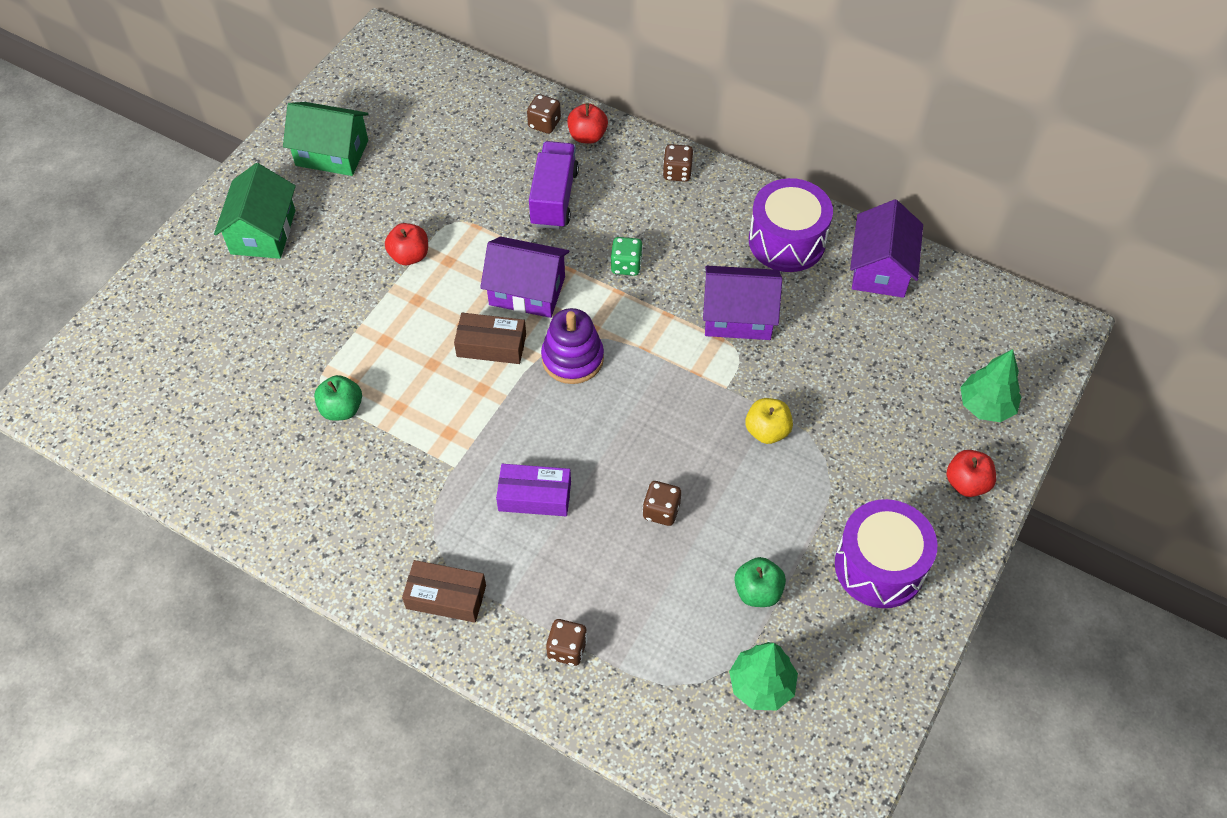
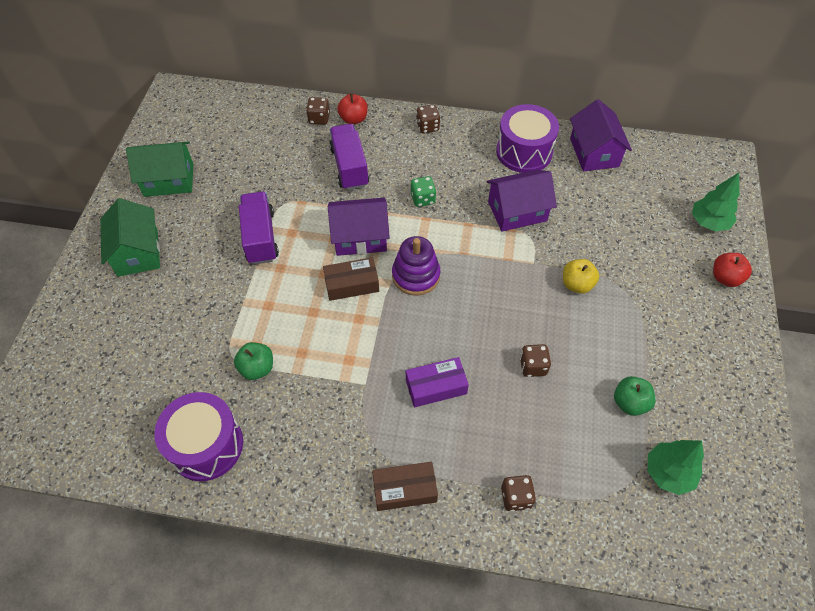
camera: 20 degrees left, 0 degrees up
red apple [385,223,428,265] -> purple truck [239,191,279,265]
purple drum [835,499,937,608] -> purple drum moved to [154,392,243,481]

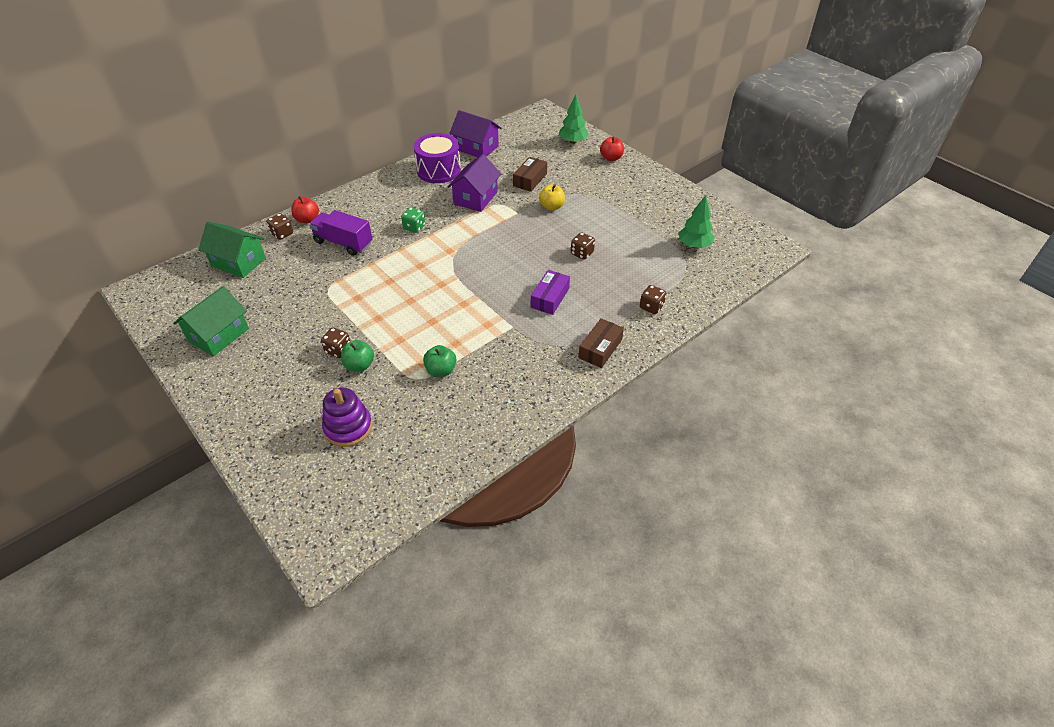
camera: 50 degrees left, 10 degrees down
green house [100,198,160,277] -> green house moved to [198,222,266,278]
purple drum [154,392,243,481] -> none
purple truck [239,191,279,265] -> none
brown box [323,257,379,301] -> brown box moved to [513,157,547,192]
purple house [328,198,390,256] -> none
purple stacking toy [392,236,440,295] -> purple stacking toy moved to [322,388,372,447]
brown dice [416,105,440,134] -> brown dice moved to [321,328,350,358]
green apple [614,376,656,416] -> green apple moved to [341,340,374,372]

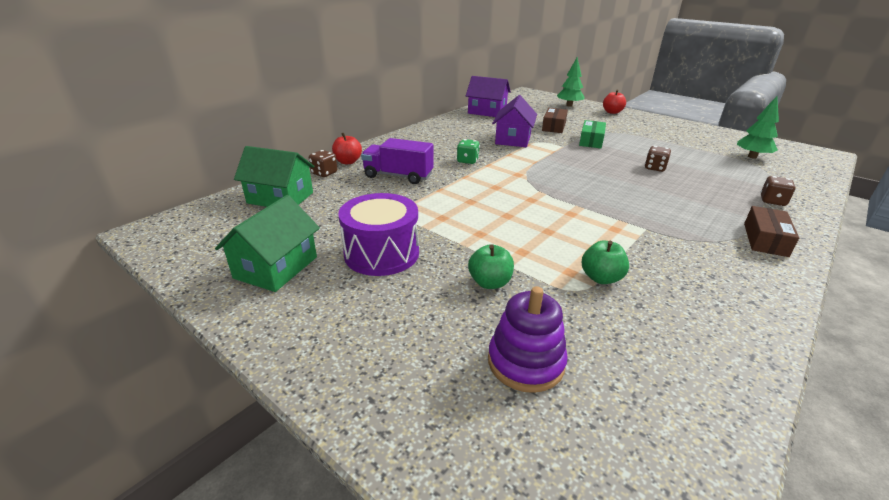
camera: 10 degrees left, 15 degrees down
brown dice [321,328,350,358] -> none
purple drum [414,133,461,183] -> purple drum moved to [338,193,419,276]
purple box [531,270,570,315] -> none
yellow apple [539,184,565,211] -> green box [579,120,606,148]

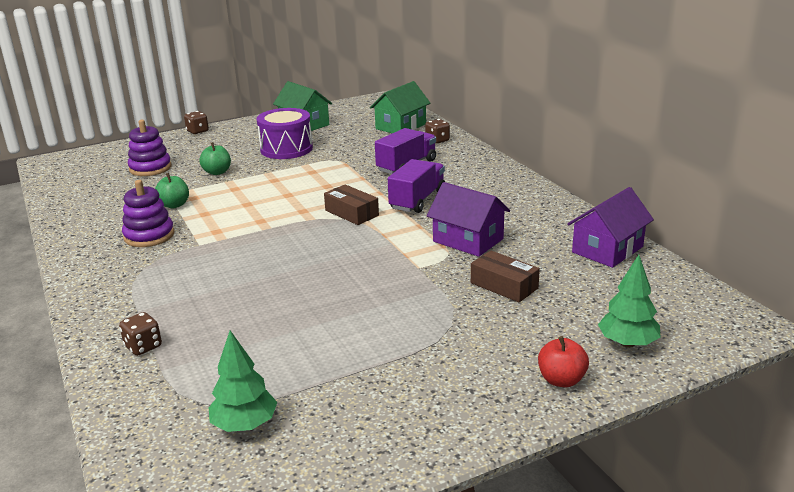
camera: 115 degrees right, 5 degrees down
red apple [332,133,362,164] -> none
green dice [457,139,480,164] -> purple truck [388,159,445,213]
green box [579,120,606,148] -> none
brown dice [645,146,671,172] -> brown dice moved to [184,111,209,134]
brown box [744,206,799,257] -> brown box moved to [324,185,379,225]
none -> purple stacking toy [122,180,174,247]

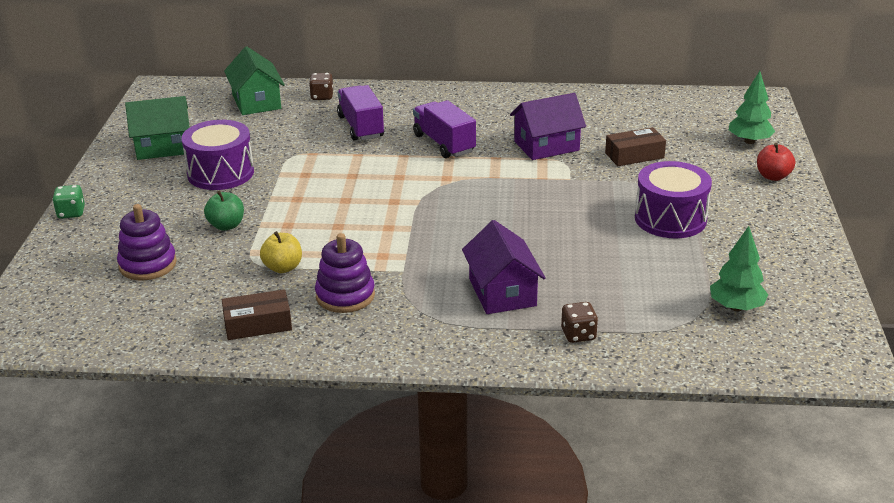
camera: 60 degrees left, 5 degrees up
green apple [155,173,189,208] -> yellow apple [260,231,302,273]
brown dice [184,111,209,134] -> green dice [52,185,85,219]
brown box [324,185,379,225] -> brown box moved to [222,289,292,340]
purple house [567,187,654,268] -> purple house moved to [462,220,546,314]
none -> purple drum [635,161,712,238]

